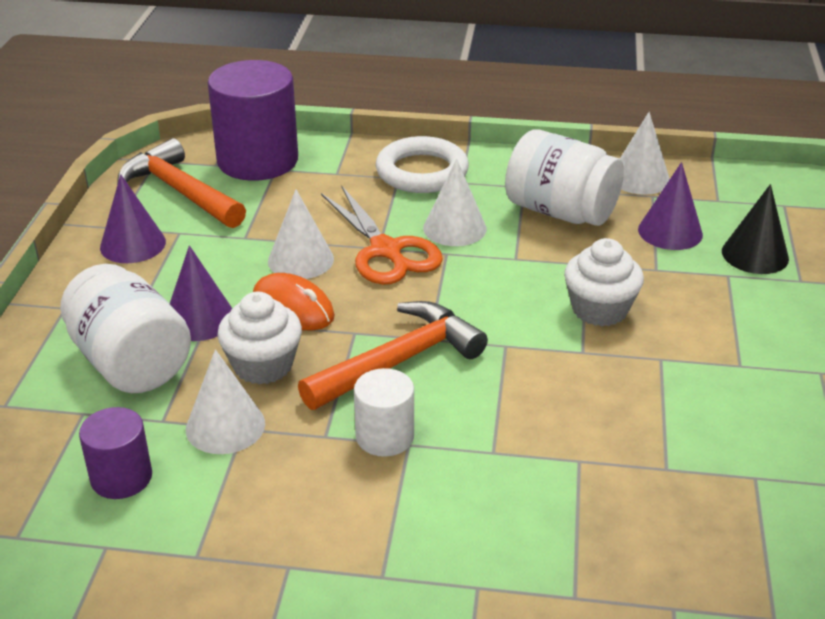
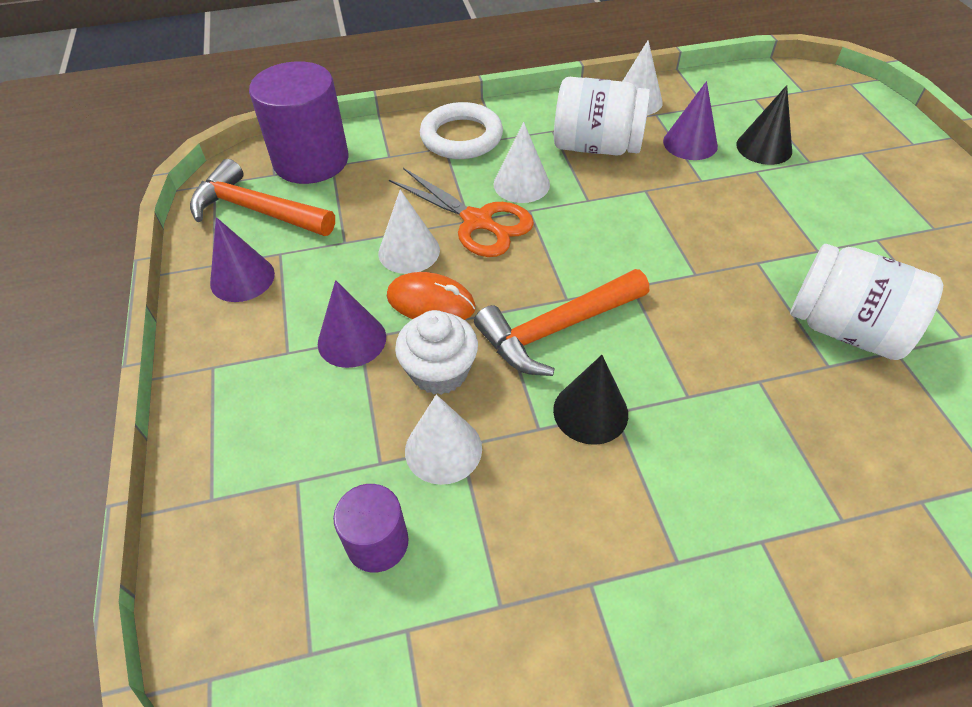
camera: 20 degrees left, 15 degrees up
white jar [60,264,191,393] -> white jar moved to [790,244,943,360]
orange hammer [298,301,488,410] -> orange hammer turned 150 degrees counterclockwise [474,269,649,376]
white cylinder [354,368,414,457] -> black cone [553,355,628,445]
white cupcake [564,238,644,326] -> none

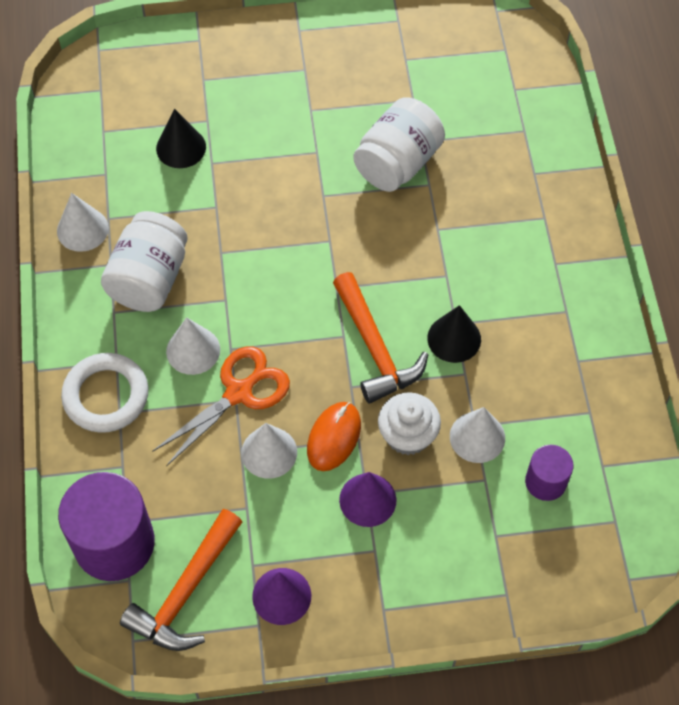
camera: 85 degrees left, 10 degrees up
purple cone [663,81,718,160] -> none

